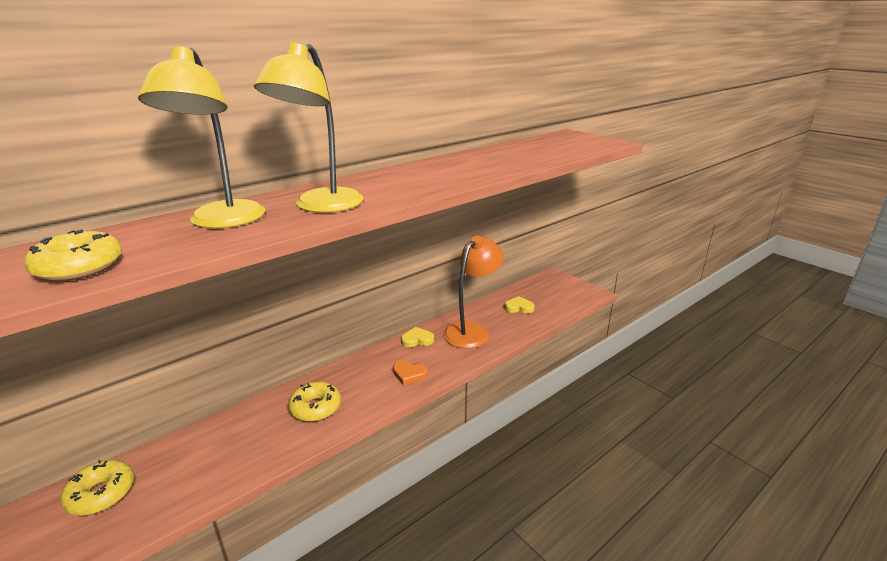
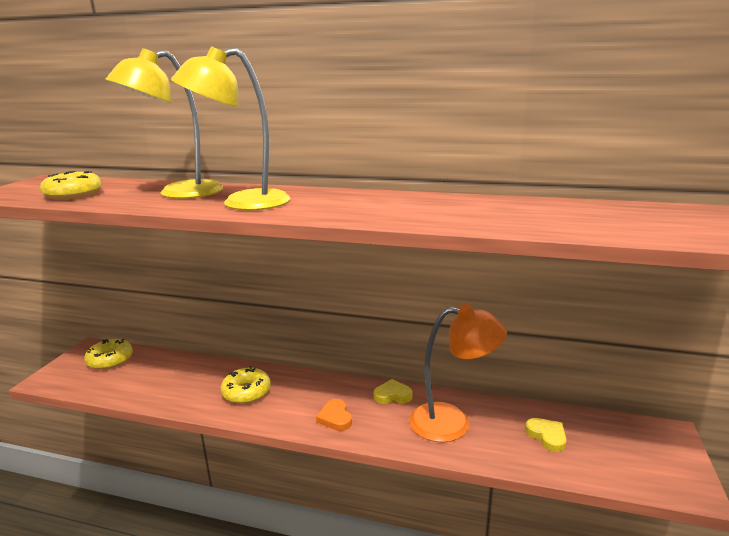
camera: 55 degrees right, 5 degrees down
yellow heart [401,327,434,347] -> yellow heart turned 45 degrees counterclockwise [374,379,413,404]

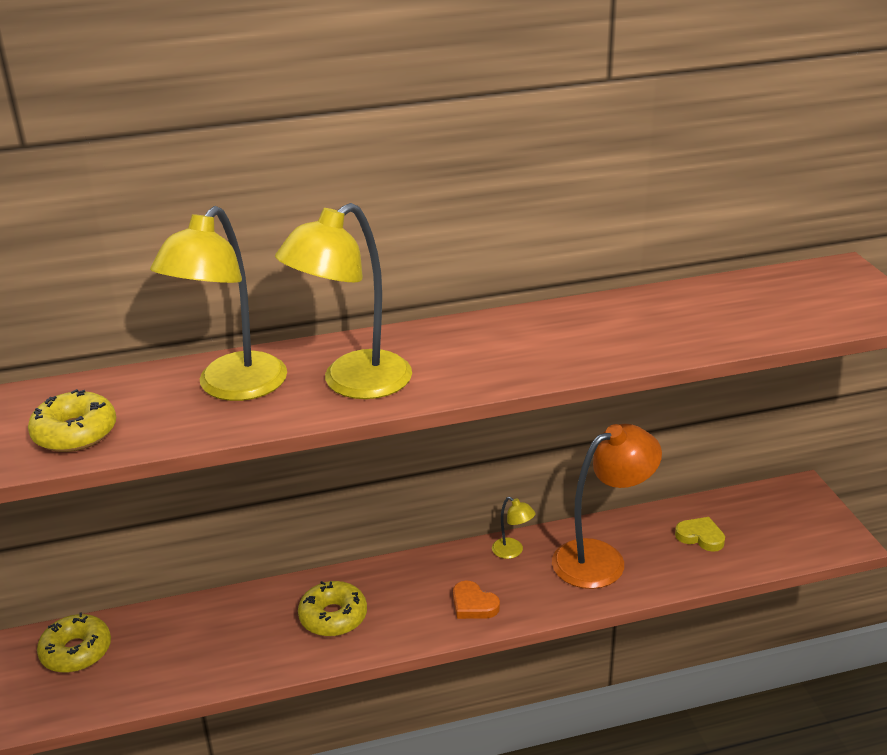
camera: 30 degrees left, 10 degrees up
yellow heart [374,379,413,404] -> yellow lamp [492,497,536,559]

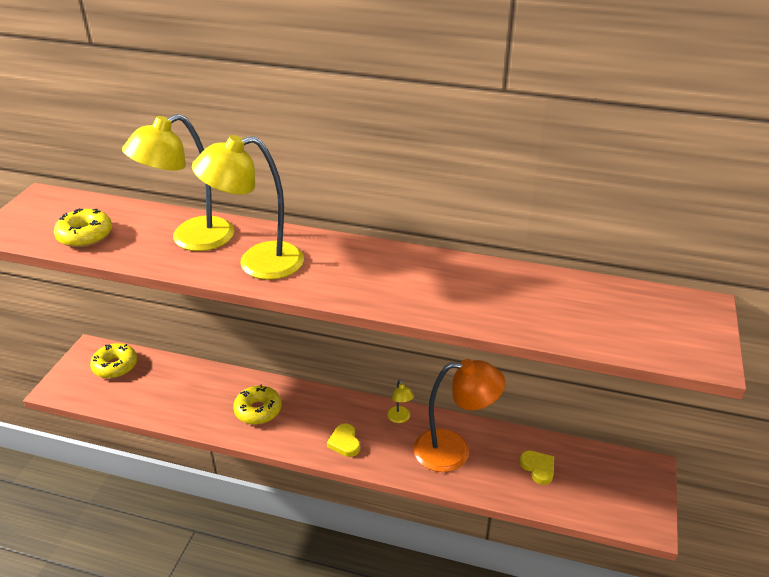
camera: 30 degrees right, 5 degrees up
orange heart [453,581,500,619] -> yellow heart [327,423,360,457]

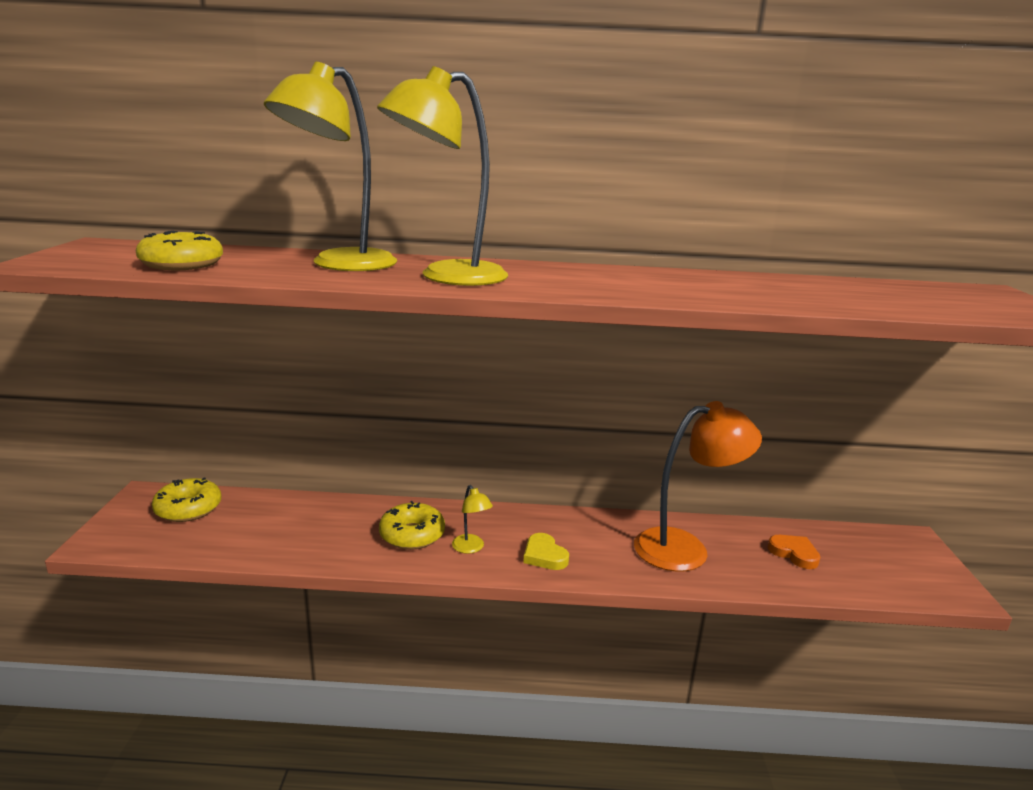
camera: 15 degrees left, 15 degrees down
yellow lamp [387,380,414,423] -> yellow lamp moved to [452,485,493,554]
yellow heart [520,450,554,485] -> orange heart [768,535,820,569]

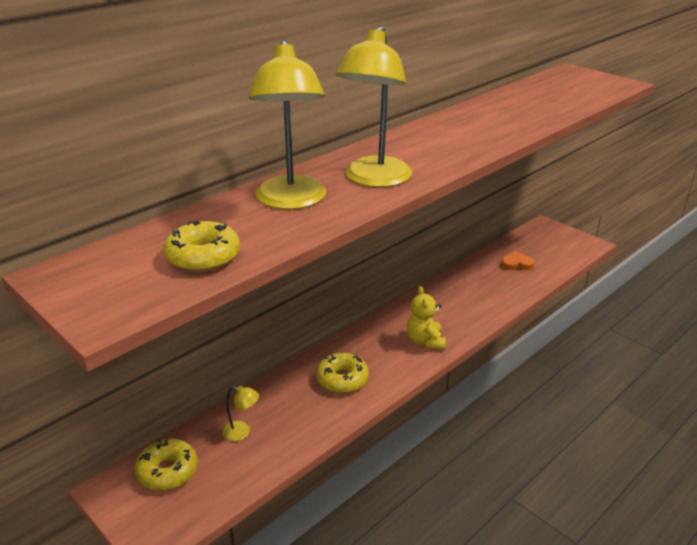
camera: 45 degrees left, 10 degrees up
yellow lamp [452,485,493,554] -> yellow lamp moved to [222,386,259,441]
yellow heart [523,533,569,570] -> yellow teddy bear [407,286,446,349]
orange lamp [634,401,762,572] -> none

